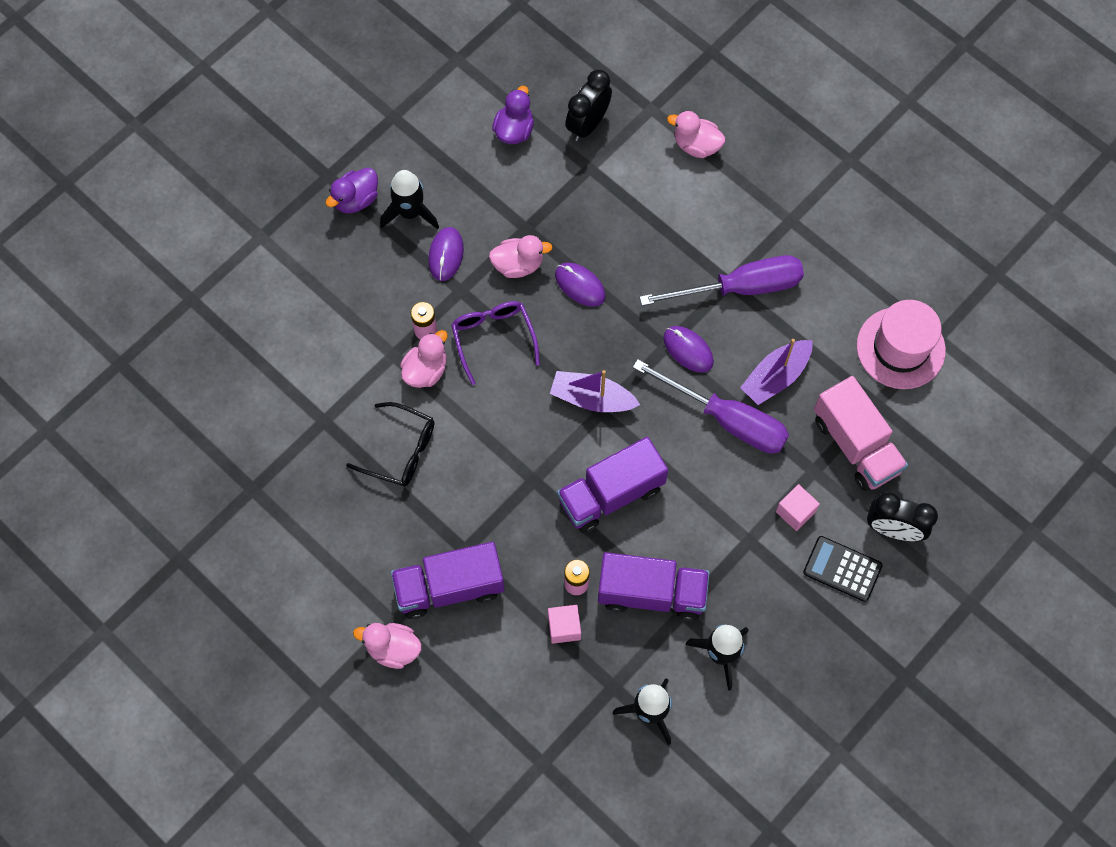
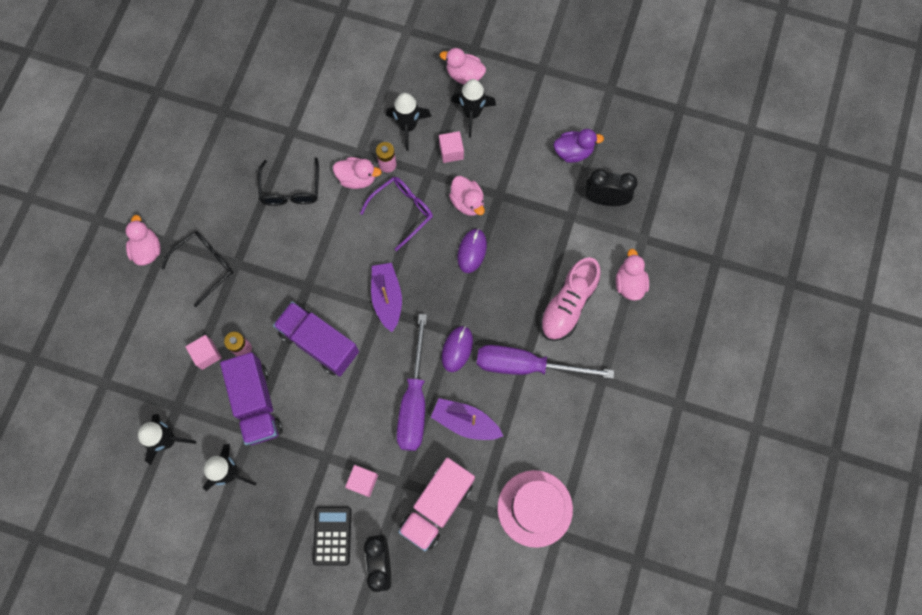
camera: 65 degrees right, 5 degrees up
purple duck [326,168,378,214] -> pink duck [440,48,486,84]
purple truck [391,542,505,619] -> black glasses [161,231,233,307]
purple mouse [428,227,464,281] -> pink cube [439,131,464,163]
purple screwdriver [639,255,804,306] -> purple screwdriver turned 135 degrees clockwise [477,345,614,379]
none -> black rocket [386,93,431,151]
none -> pink shoe [540,257,601,341]

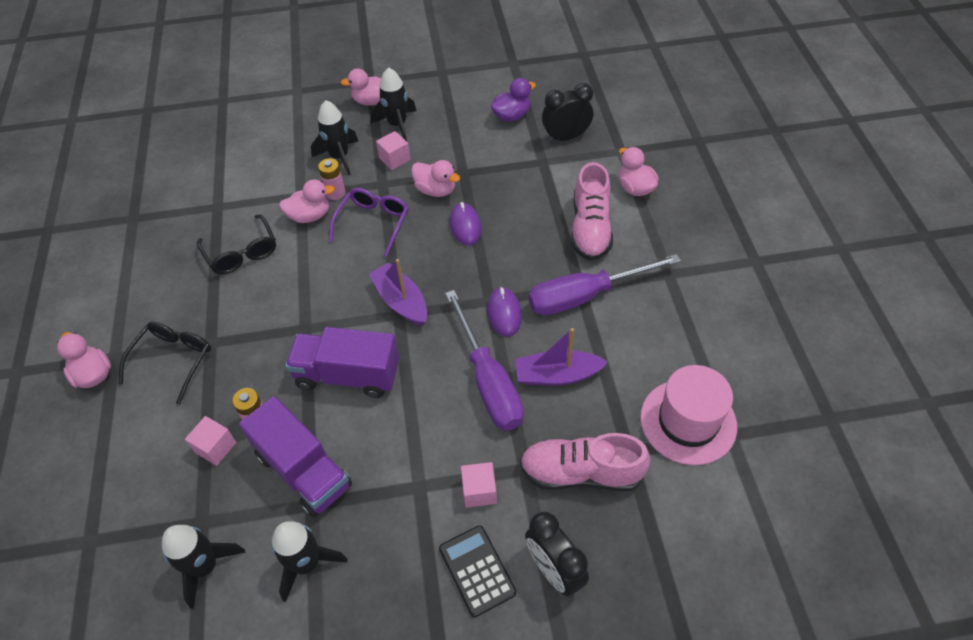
camera: 25 degrees left, 20 degrees down
pink truck [398,457,475,551] -> pink shoe [520,433,650,491]

